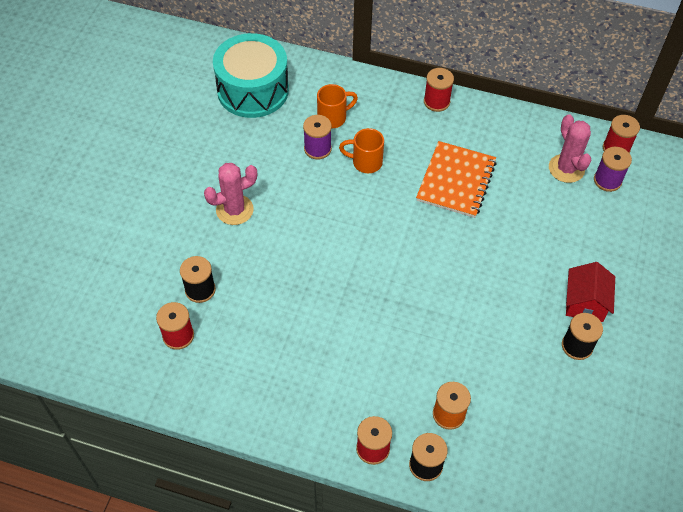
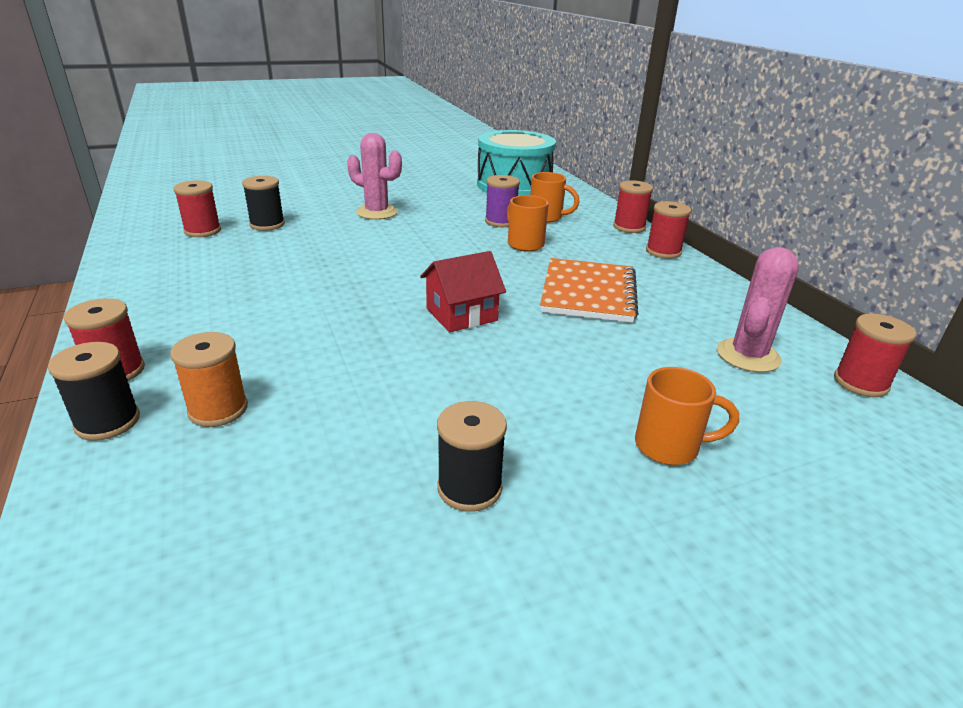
camera: 50 degrees right, 25 degrees down
orange notebook [416,141,496,218] -> orange notebook turned 60 degrees counterclockwise [540,258,639,323]
red house [566,262,615,322] -> red house moved to [420,251,506,332]
purple spool [594,147,632,192] -> none
none -> red spool [613,180,653,233]
none -> orange mug [635,367,739,465]

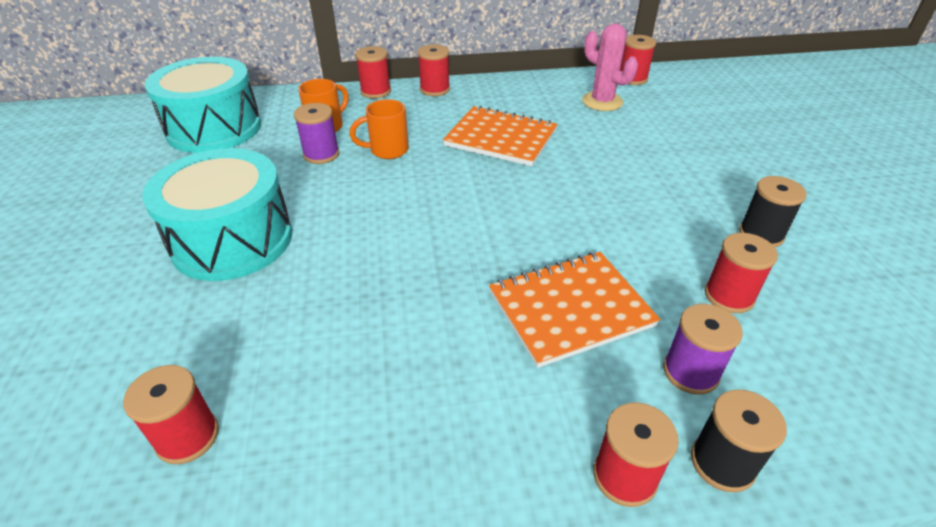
camera: 75 degrees left, 10 degrees up
orange spool [170,332,248,427] -> purple spool [663,304,743,395]
black spool [242,176,285,231] -> none
pink cactus [347,133,402,220] -> turquoise drum [142,148,292,281]
red house [420,251,506,332] -> none
orange mug [635,367,739,465] -> none
none -> orange notebook [489,252,660,368]
none -> red spool [705,233,778,313]

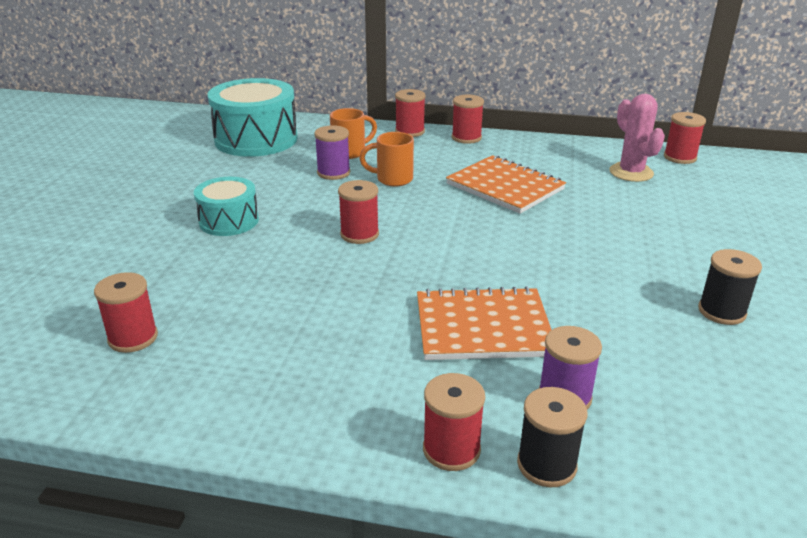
camera: 20 degrees right, 10 degrees down
turquoise drum [142,148,292,281] -> turquoise drum [194,177,259,236], size x0.58
red spool [705,233,778,313] -> red spool moved to [338,180,379,244]

